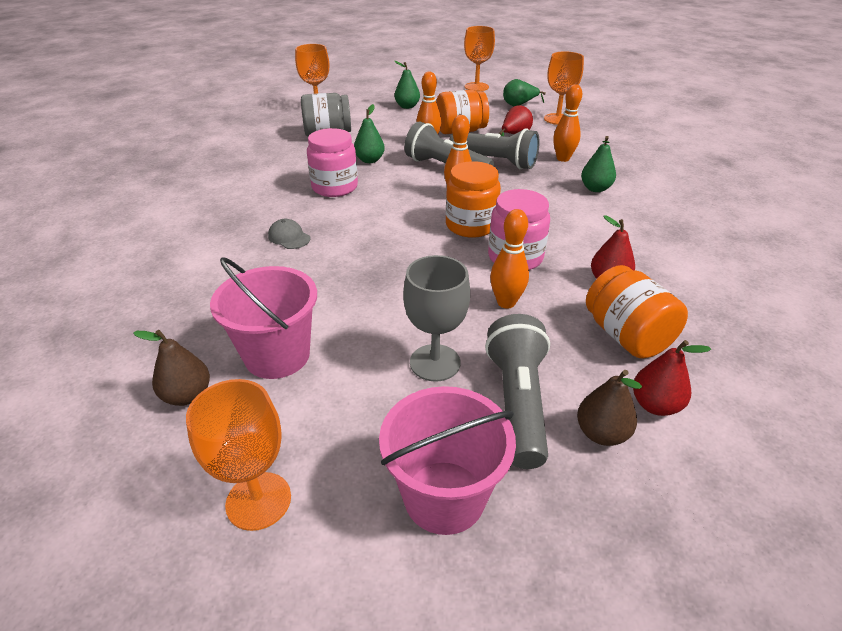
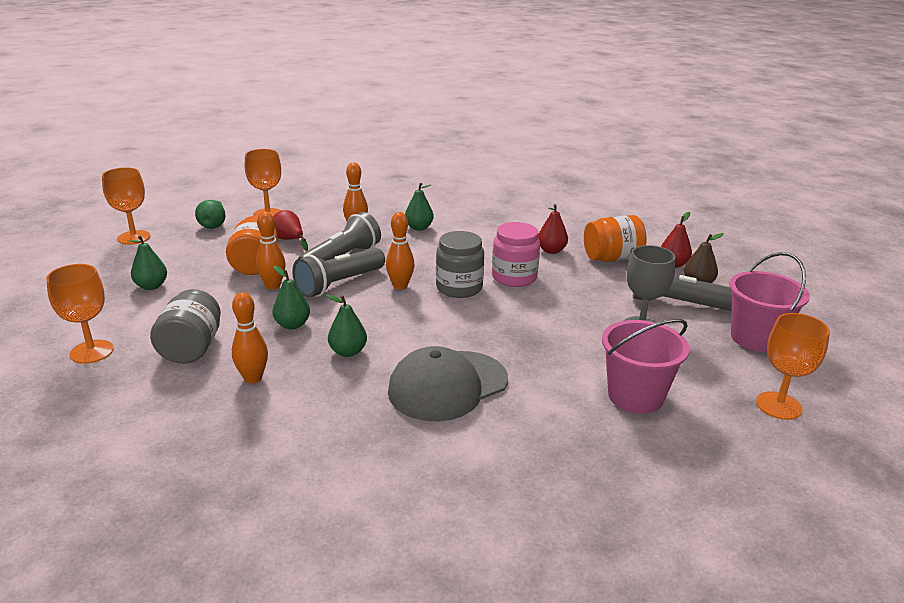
camera: 80 degrees left, 10 degrees down
brown pear [133,330,210,406] -> none
grey cap [268,219,311,249] -> grey cap [388,346,508,421], size x2.46
pink jar [307,128,358,197] -> green pear [326,294,367,357]
orange jar [446,161,501,238] -> grey jar [436,231,484,298]
orange bowling pin [490,209,529,309] -> orange bowling pin moved to [232,292,268,384]

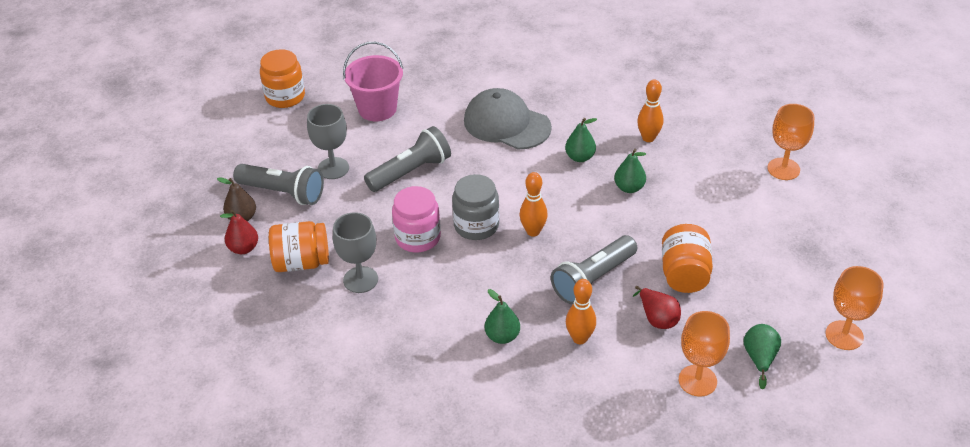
camera: 170 degrees left, 15 degrees up
green pear [129,236,167,290] -> none
grey jar [150,289,221,364] -> none
orange bowling pin [256,211,286,290] -> none
grey flashlight [292,248,385,298] -> grey flashlight moved to [364,126,451,192]
grey cap [388,346,508,421] -> grey cap turned 120 degrees counterclockwise [464,88,552,149]
red pear [538,204,568,254] -> grey goblet [333,212,378,293]
pink bucket [729,252,810,352] -> none
orange goblet [756,313,830,420] -> orange jar [260,49,305,108]

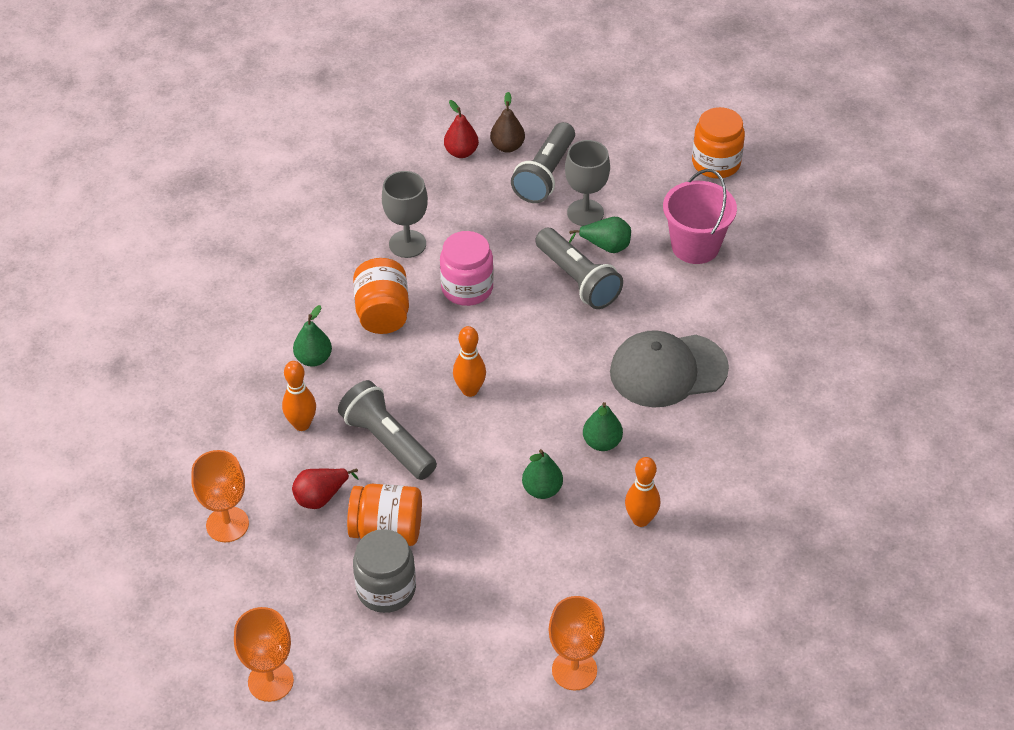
camera: 90 degrees right, 5 degrees up
orange jar [269,221,329,272] -> orange jar moved to [353,258,409,334]
grey jar [452,174,499,240] -> grey jar moved to [353,529,416,613]
grey cap [464,88,552,149] -> grey cap turned 135 degrees counterclockwise [610,330,729,408]
green pear [744,324,781,390] -> green pear moved to [569,217,631,253]

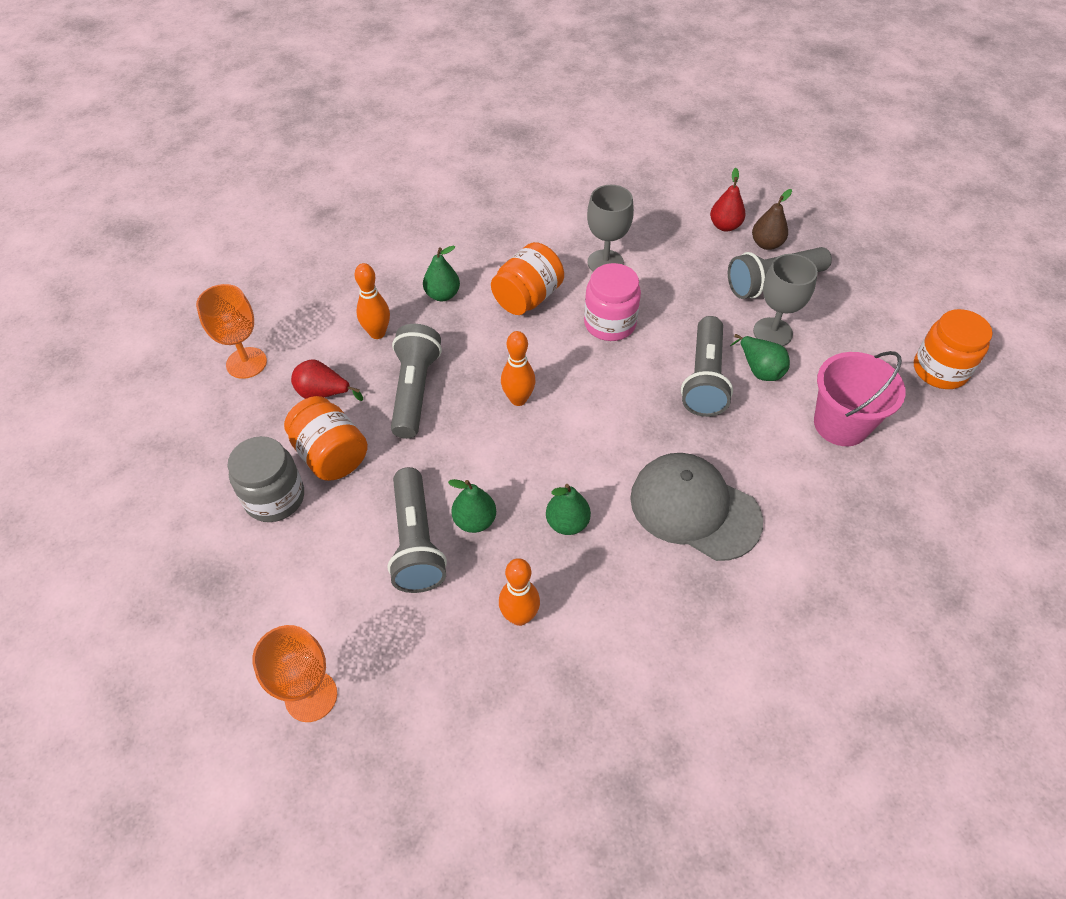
camera: 45 degrees right, 5 degrees up
orange goblet [234,607,294,702] -> none
none -> grey flashlight [387,467,447,593]

